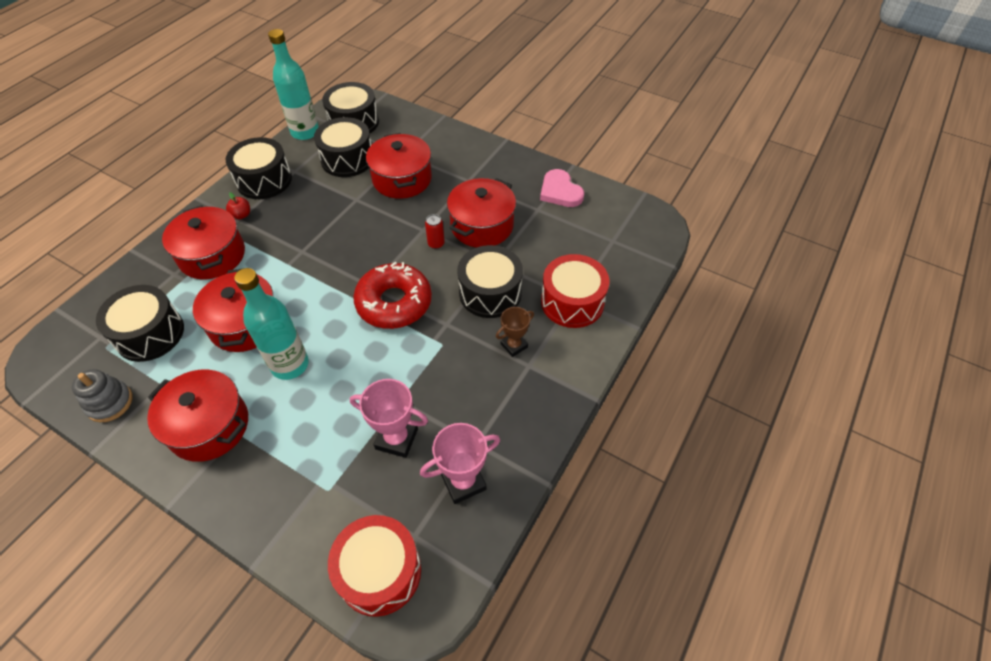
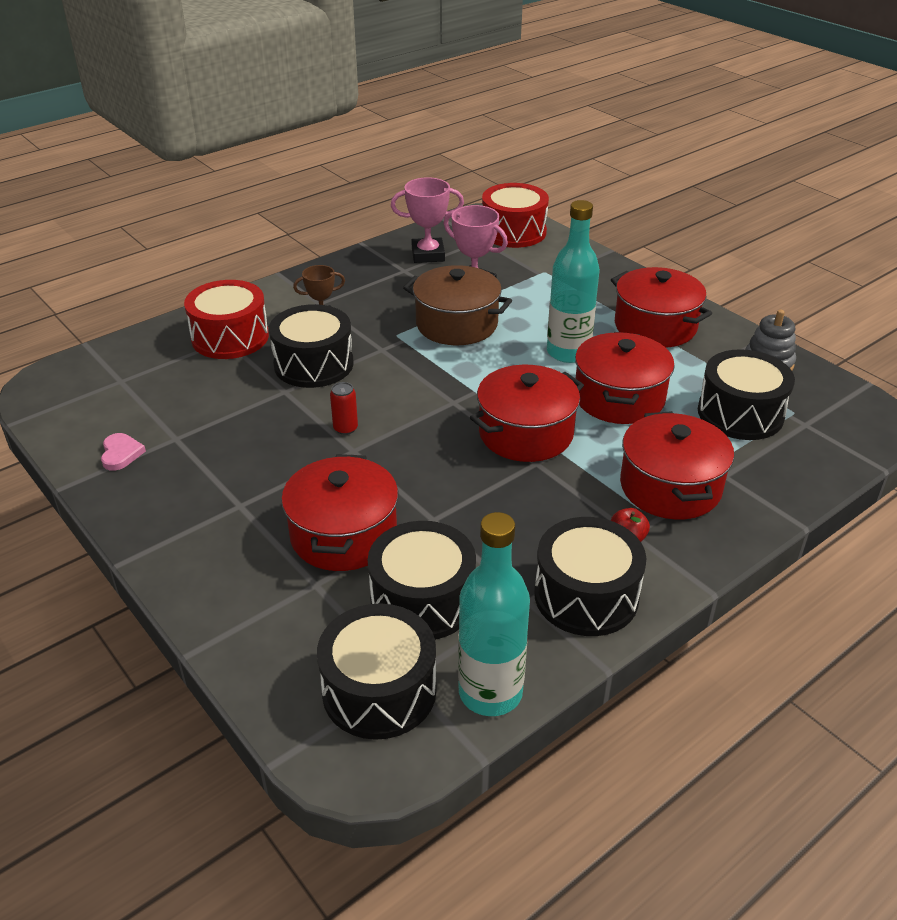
camera: 160 degrees left, 15 degrees down
red donut [353,262,432,329] -> none
red pot [447,178,516,248] -> red pot moved to [470,365,584,462]
pink heart [540,169,584,207] -> pink heart [101,433,146,471], size x0.62
none -> brown pot [403,265,512,345]

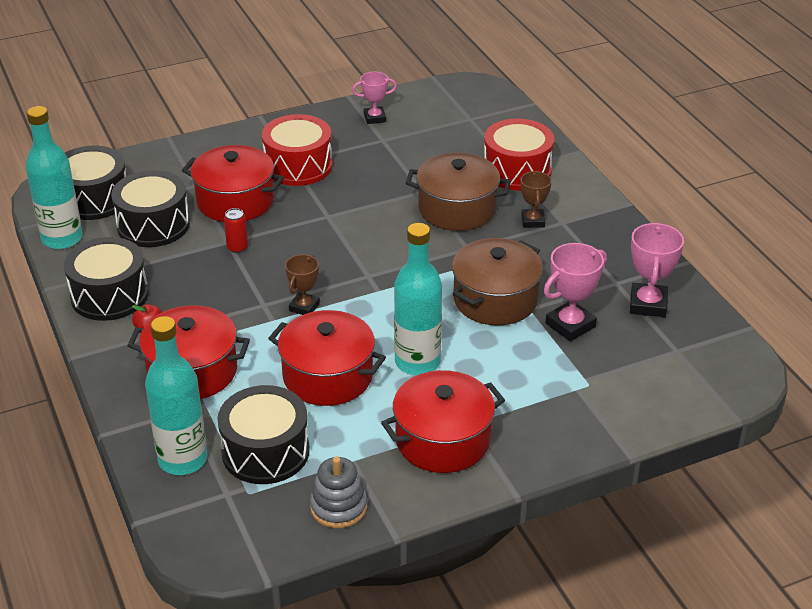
camera: 105 degrees right, 0 degrees up
pink heart [101,433,146,471] -> pink trophy [352,72,397,124]
black drum [269,304,354,388] -> brown pot [406,153,511,231]
red can [330,382,358,435] -> red can moved to [224,208,248,253]
red pot [470,365,584,462] -> brown trophy [285,254,320,315]
red drum [482,183,549,248] -> red drum moved to [262,114,333,186]
none -> turquoise bottle [145,316,207,475]

